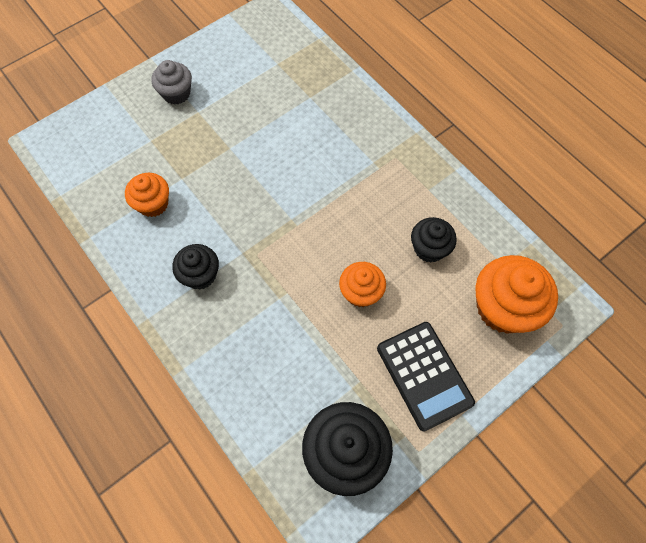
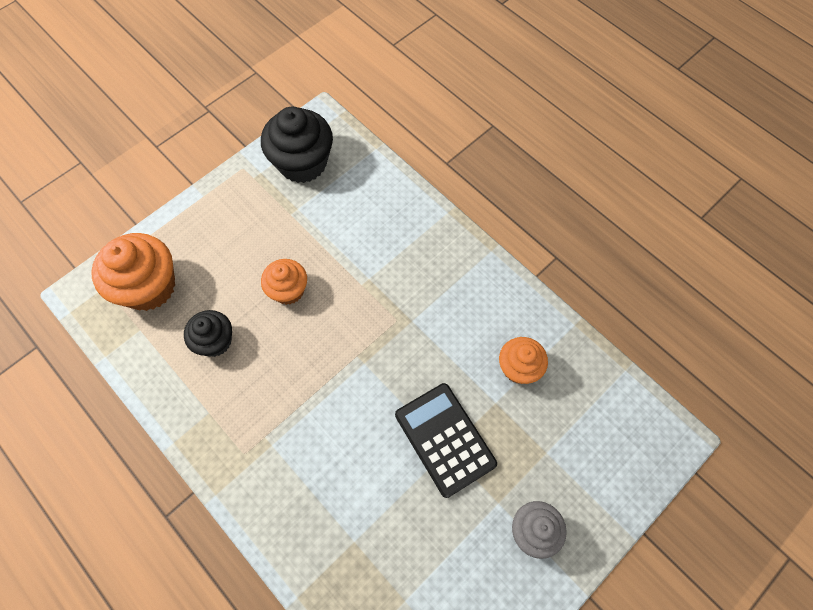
camera: 175 degrees right, 0 degrees up
black cupcake [172,244,219,290] -> none
black calculator [377,322,475,432] -> black calculator moved to [395,383,497,498]

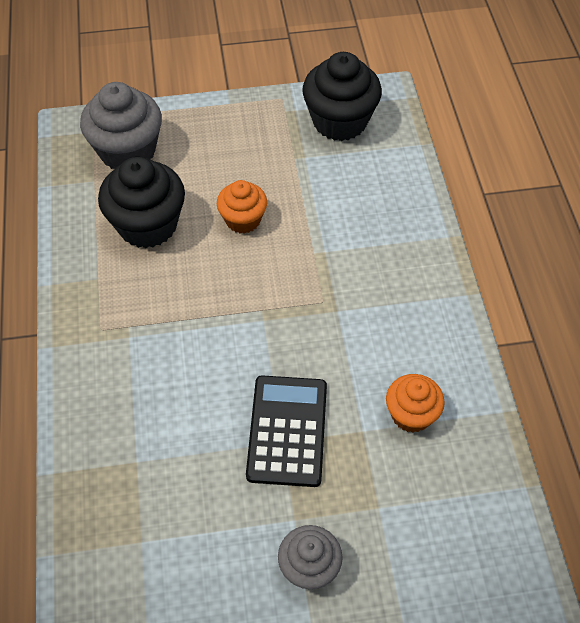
camera: 35 degrees right, 10 degrees down
orange cupcake [91,233,175,311] -> grey cupcake [80,82,162,169]
black cupcake [184,310,232,357] -> black cupcake [98,157,185,248], size x1.67

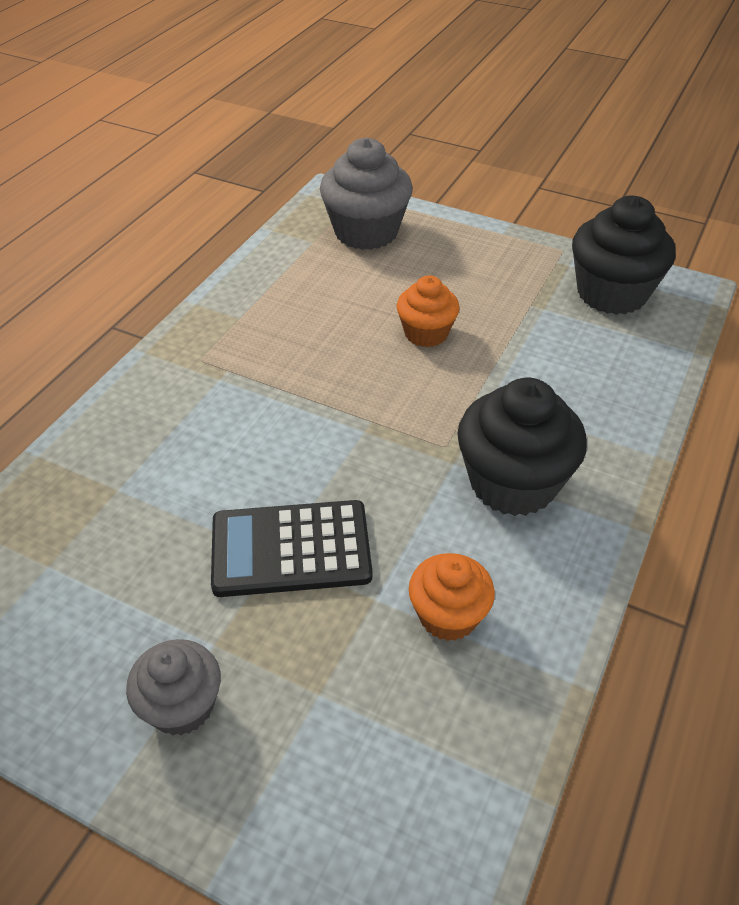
camera: 35 degrees right, 10 degrees down
black cupcake [98,157,185,248] -> black cupcake moved to [457,378,587,516]
black calculator [246,375,327,487] -> black calculator turned 135 degrees counterclockwise [211,500,372,597]

